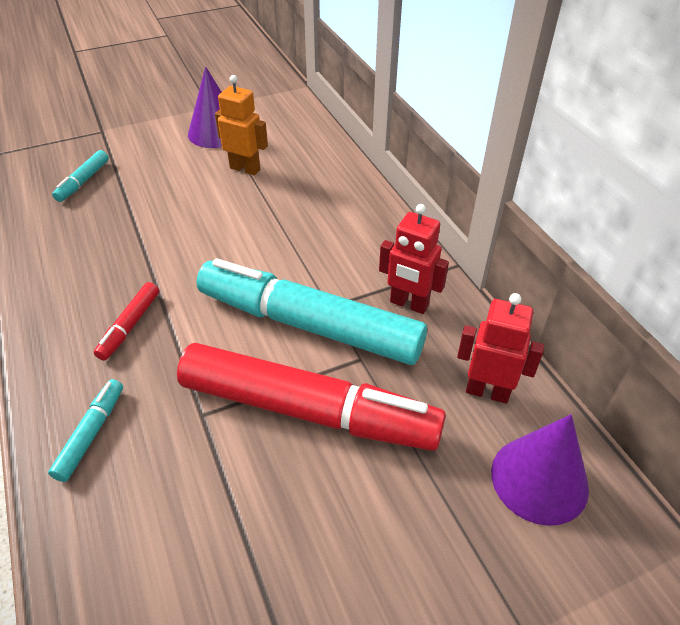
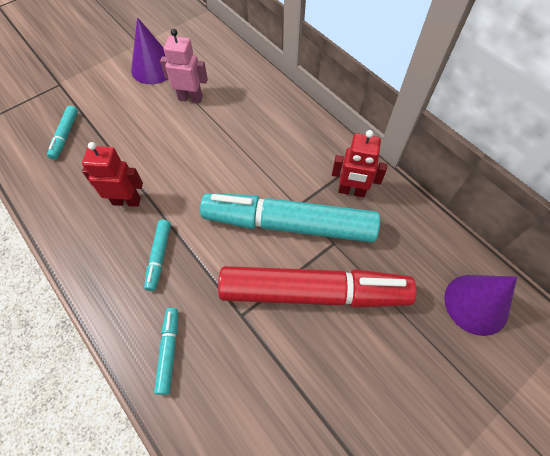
camera: 15 degrees left, 15 degrees up
red marker [94,282,159,360] -> turquoise marker [144,220,171,291]
orange robot [215,75,268,175] -> pink robot [160,29,208,103]
red robot [457,293,544,404] -> red robot moved to [82,142,143,207]

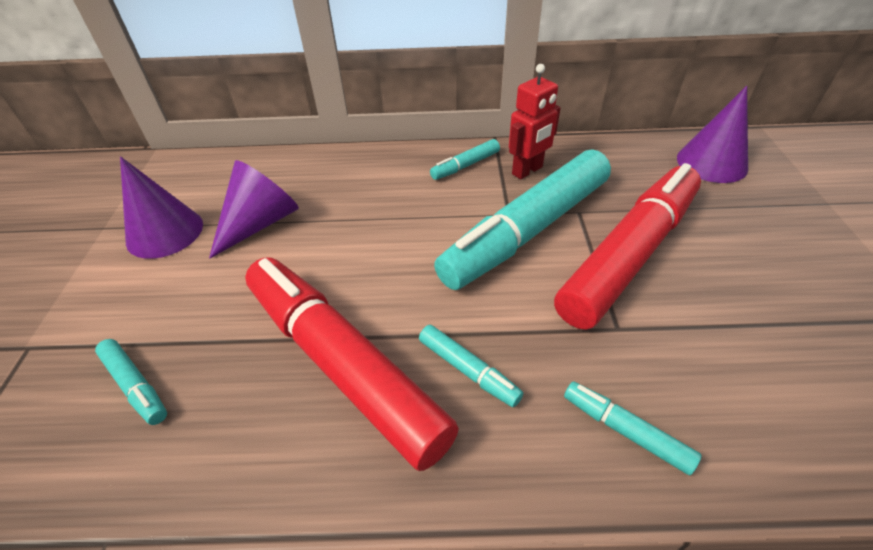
camera: 50 degrees left, 15 degrees down
red robot [82,142,143,207] -> red marker [245,257,459,471]
pink robot [160,29,208,103] -> purple cone [209,160,299,259]
none -> turquoise marker [430,139,500,180]

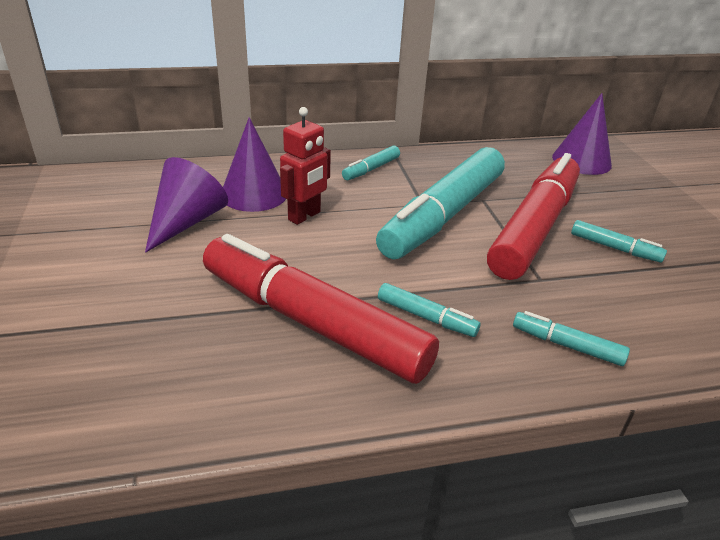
camera: 15 degrees left, 10 degrees down
turquoise marker [95,339,167,425] -> turquoise marker moved to [571,220,667,263]
purple cone [120,156,203,259] -> purple cone moved to [223,117,286,212]
red robot [509,64,561,179] -> red robot moved to [280,107,331,225]

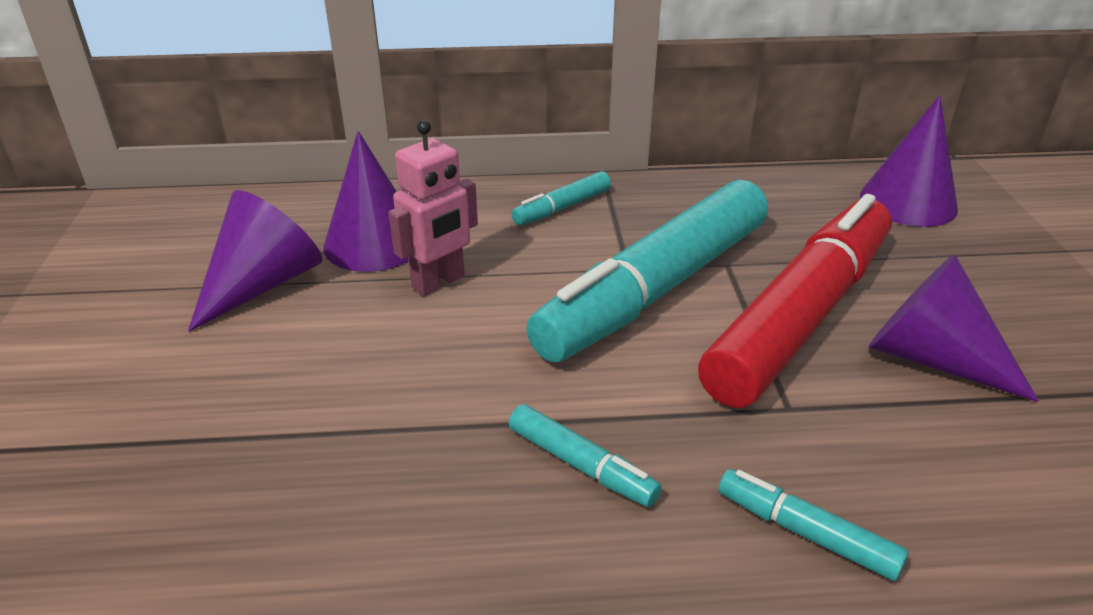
camera: 10 degrees right, 0 degrees up
red marker [203,234,439,384] -> none
red robot [280,107,331,225] -> pink robot [389,120,478,296]
turquoise marker [571,220,667,263] -> purple cone [868,254,1039,402]

